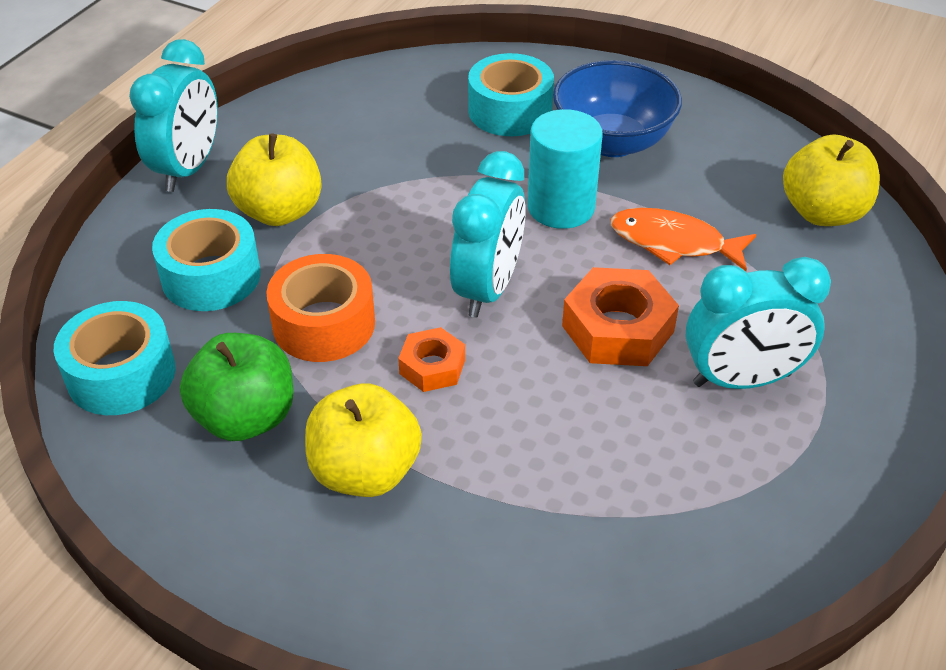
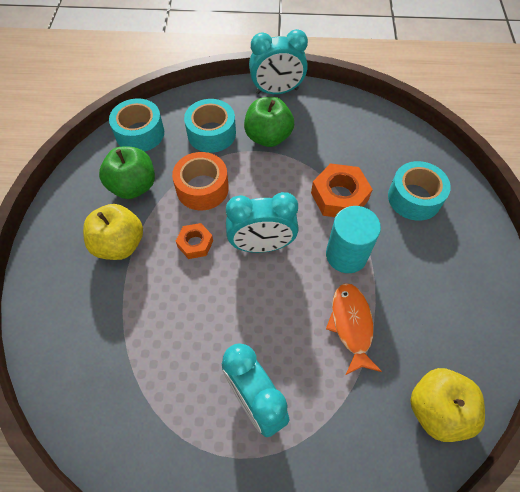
camera: 65 degrees right, 15 degrees up
yellow apple [227,133,322,226] -> green apple [244,97,294,147]
blue bowl [553,60,682,157] -> none
orange nut [562,267,679,366] -> orange nut moved to [311,163,373,217]

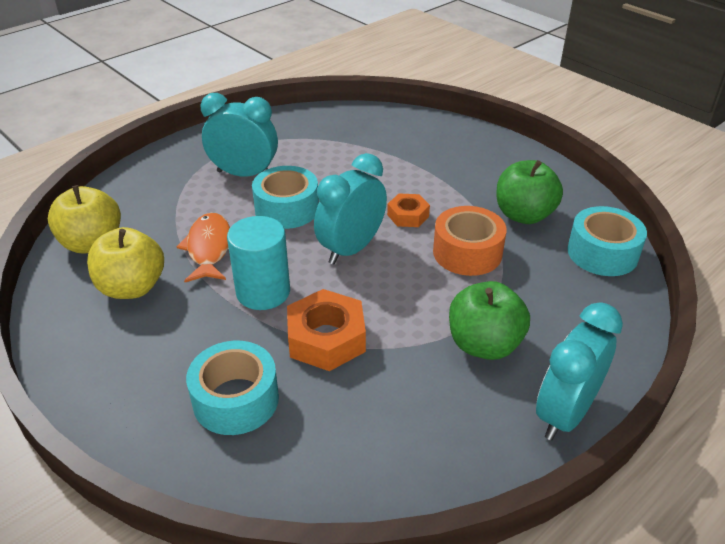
camera: 135 degrees right, 20 degrees down
yellow apple [83,204,143,260] -> yellow apple moved to [87,227,164,299]
turquoise tape [184,99,236,153] -> turquoise tape moved to [252,166,319,229]
orange fish [326,283,382,375] -> orange fish turned 135 degrees counterclockwise [177,213,230,282]

